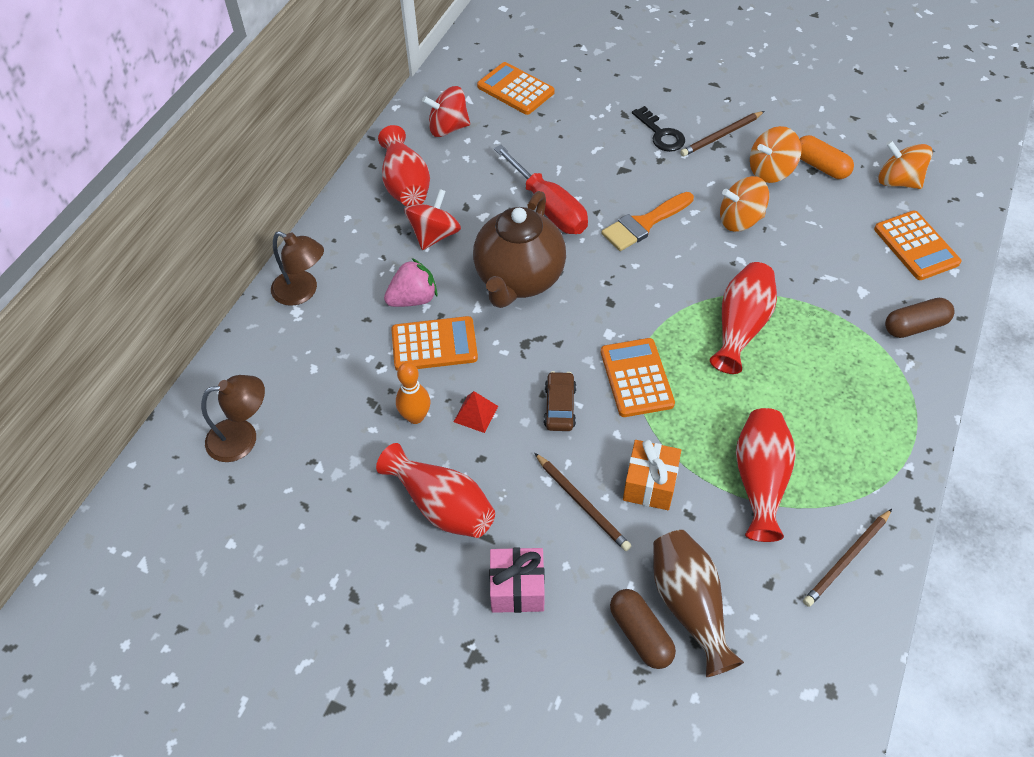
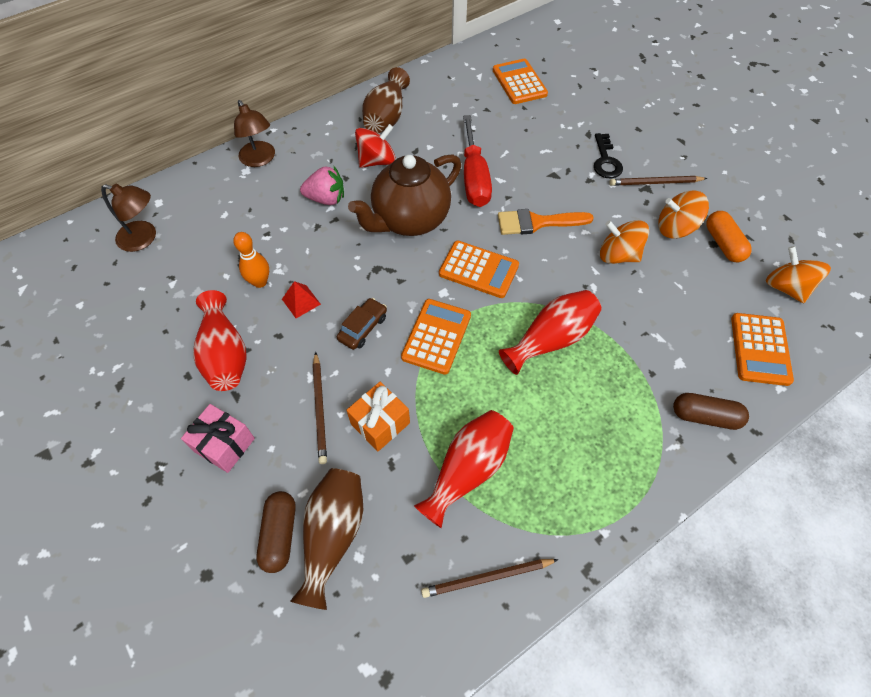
camera: 30 degrees right, 5 degrees up
red vase [378,125,430,206] -> brown vase [362,67,410,133]
orange calculator [391,316,478,371] -> orange calculator moved to [439,241,519,298]
red spinning top [422,86,470,137] -> none

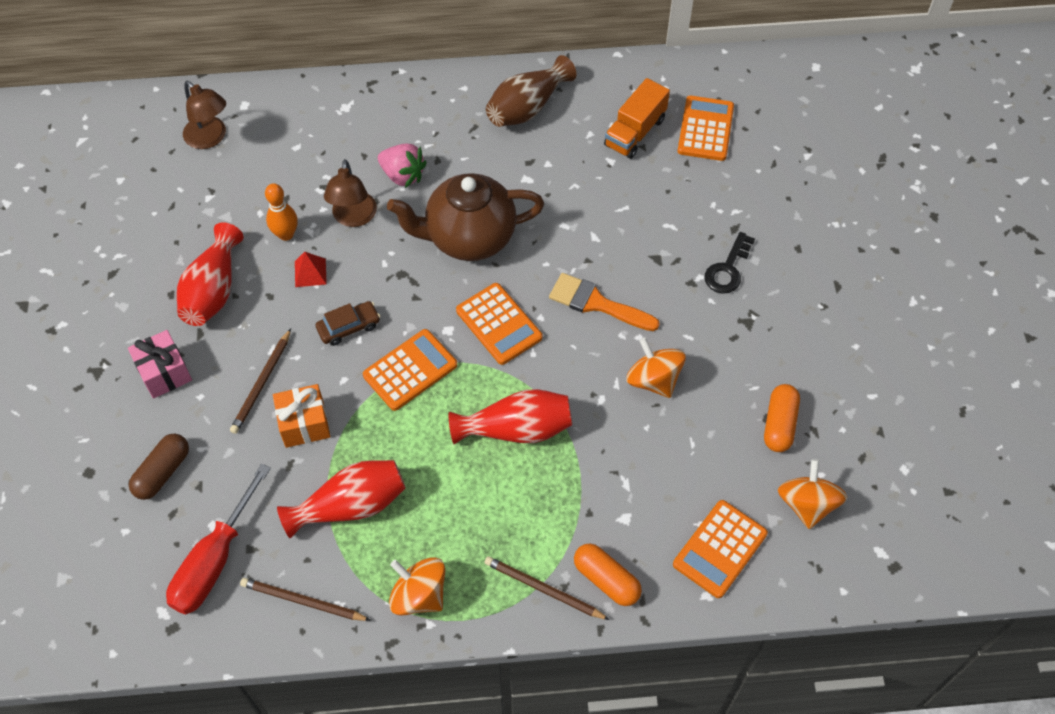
camera: 30 degrees right, 0 degrees up
brown lamp [234,100,275,167] -> brown lamp moved to [324,159,377,227]
brown vase [290,468,363,610] -> none
red spinning top [355,124,396,168] -> none
red screwdriver [463,115,492,207] -> red screwdriver moved to [166,463,271,614]
brown pencil [609,176,707,186] -> brown pencil moved to [485,556,610,620]
orange spinning top [658,191,709,239] -> orange spinning top moved to [389,557,445,616]
brown capsule [673,393,749,430] -> orange capsule [574,544,642,606]
none -> orange truck [604,78,670,159]

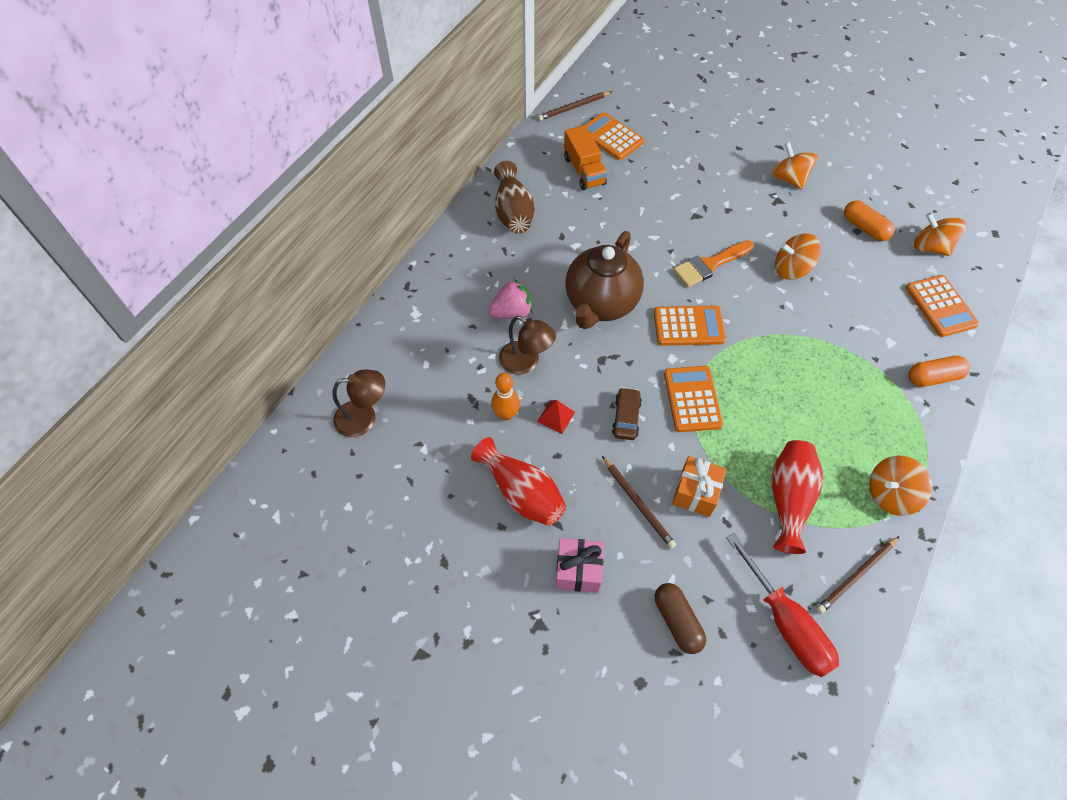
camera: 55 degrees left, 0 degrees up
red vase [449,389,572,445] -> none
brown pencil [485,556,610,620] -> brown pencil moved to [538,91,612,121]
black key [705,232,755,294] -> none
none -> orange spinning top [771,142,818,190]

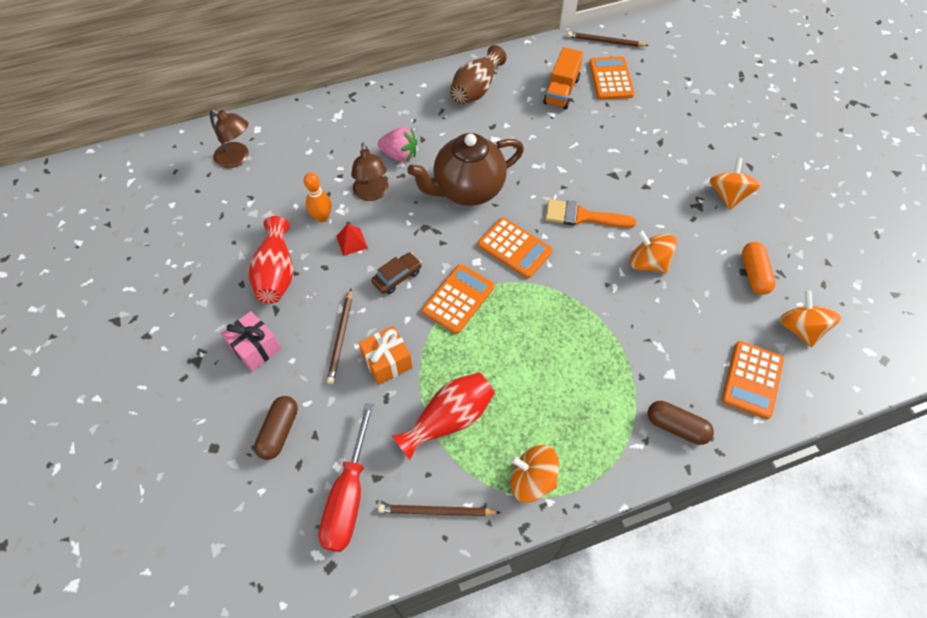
camera: 40 degrees right, 0 degrees up
orange capsule [908,356,970,387] -> brown capsule [648,401,714,445]

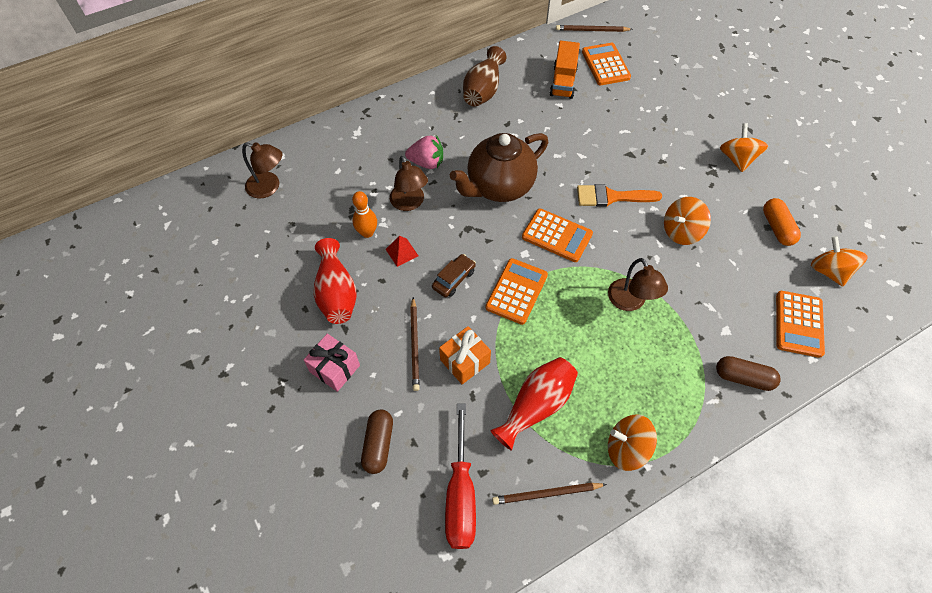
camera: 10 degrees left, 0 degrees up
orange spinning top [629,229,677,274] -> orange spinning top turned 60 degrees counterclockwise [664,197,711,245]
none -> brown lamp [608,258,668,311]

